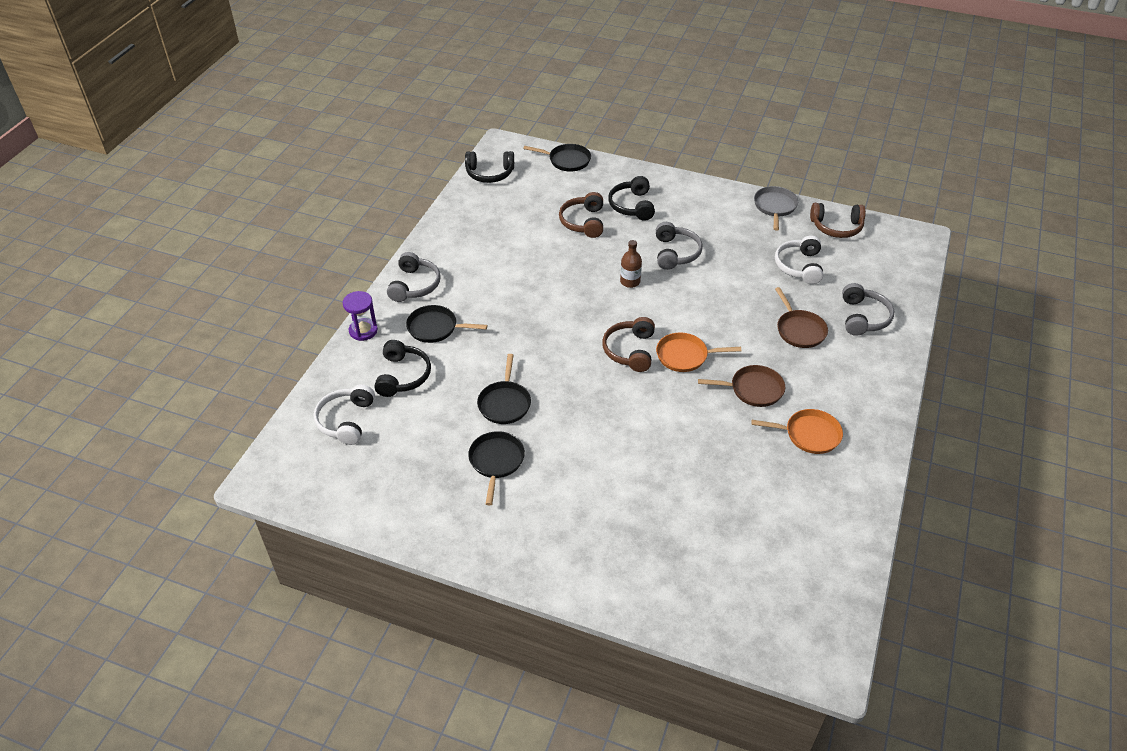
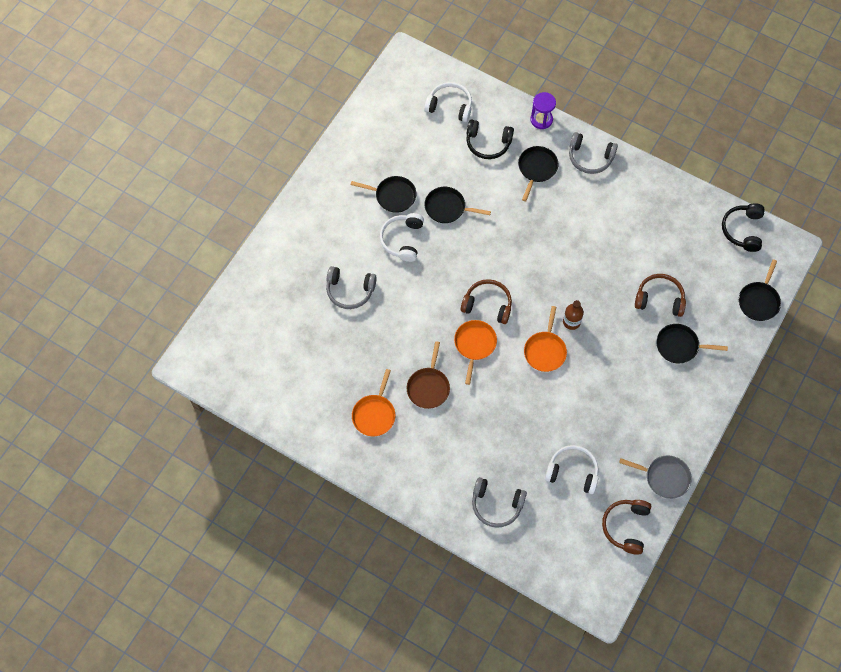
camera: 100 degrees right, 20 degrees up
black headphones [608,176,655,221] -> black pan [656,324,728,363]
grey headphones [656,222,703,270] -> grey headphones moved to [326,266,377,309]
brown pan [775,287,828,348] -> none
none -> white headphones [380,213,424,262]
none -> orange pan [524,306,567,372]

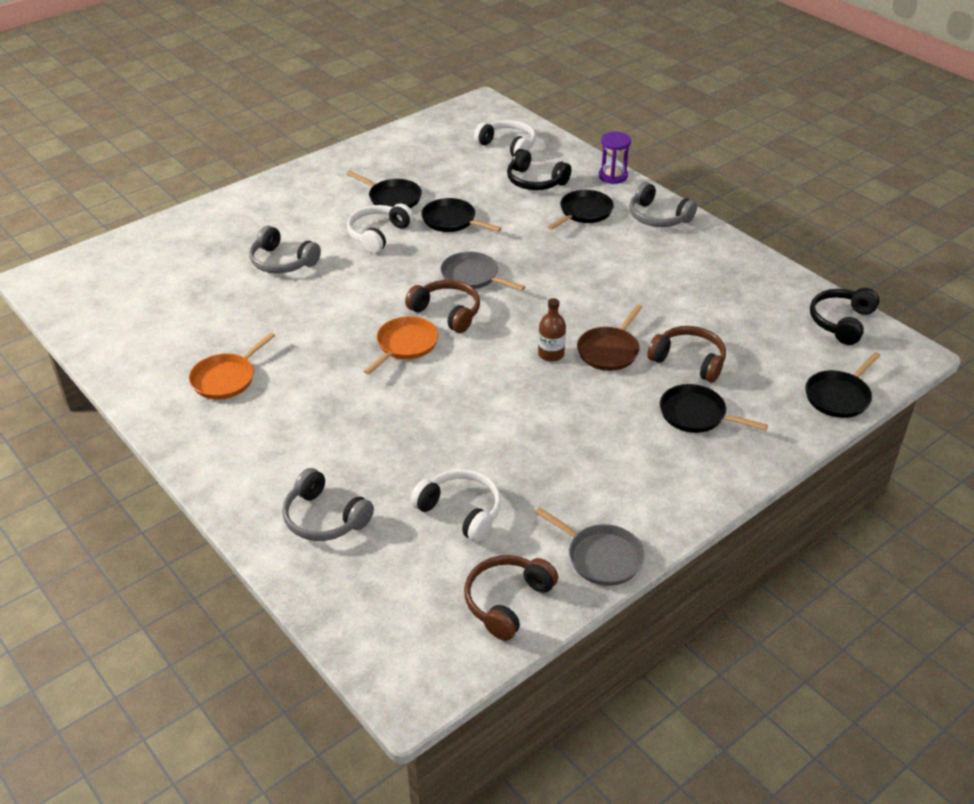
camera: 20 degrees right, 25 degrees down
brown pan [407,341,450,409] -> brown pan moved to [577,304,642,371]
orange pan [524,306,567,372] -> none
none -> grey pan [440,252,525,291]

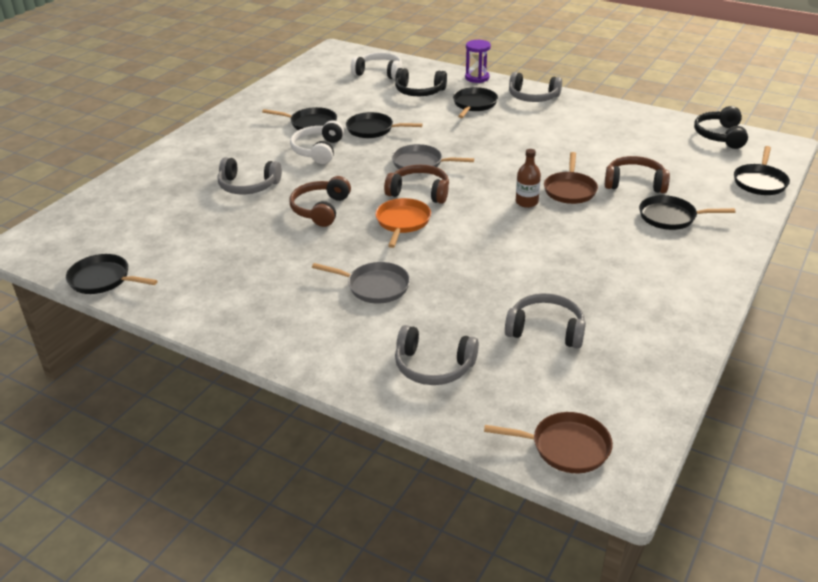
camera: 20 degrees left, 5 degrees down
orange pan [189,332,275,400] -> none
white headphones [410,469,501,542] -> grey headphones [505,293,586,349]
brown headphones [464,555,558,641] -> brown headphones moved to [289,176,351,227]
grey pan [535,507,644,586] -> grey pan moved to [312,262,410,304]
none -> black pan [66,254,158,294]
none -> brown pan [484,412,613,473]

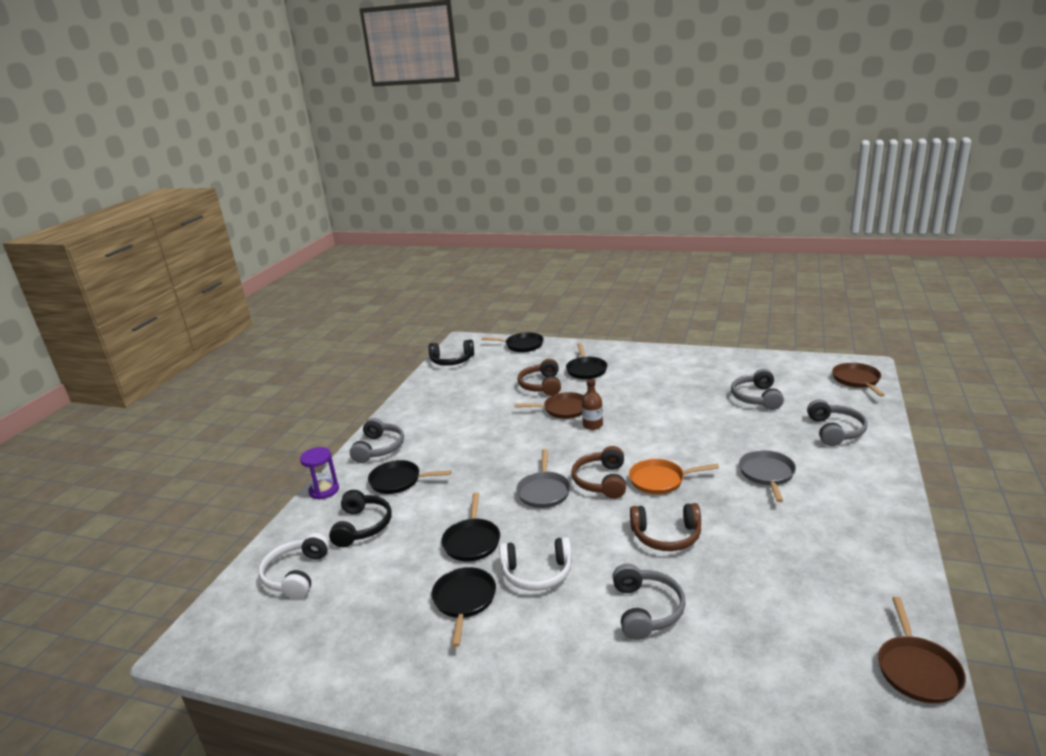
camera: 100 degrees left, 10 degrees down
black pan [66,254,158,294] -> brown pan [878,597,966,703]

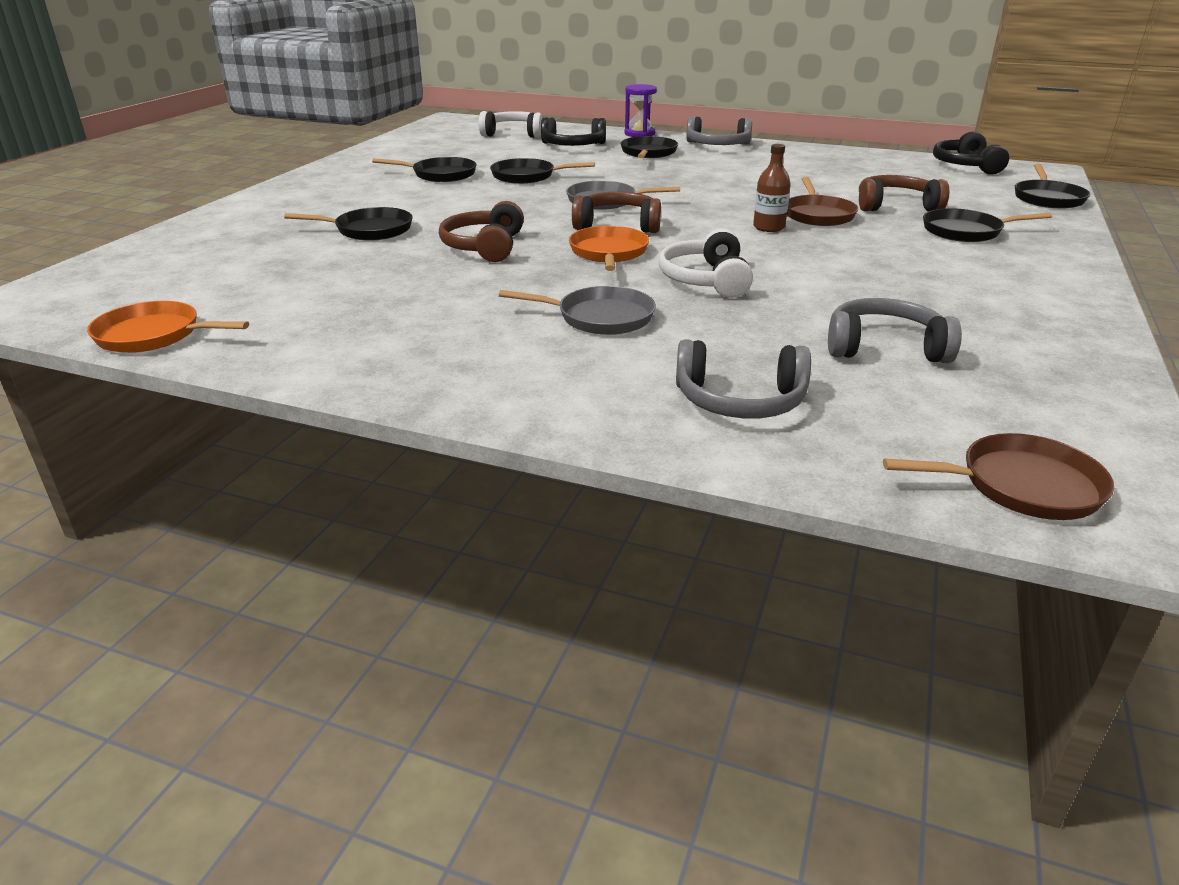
camera: 90 degrees right, 5 degrees up
white headphones [499,537,572,591] -> white headphones moved to [659,228,753,298]
grey headphones [612,564,686,640] -> black pan [284,207,413,241]
brown pan [878,597,966,703] -> orange pan [87,301,249,353]

